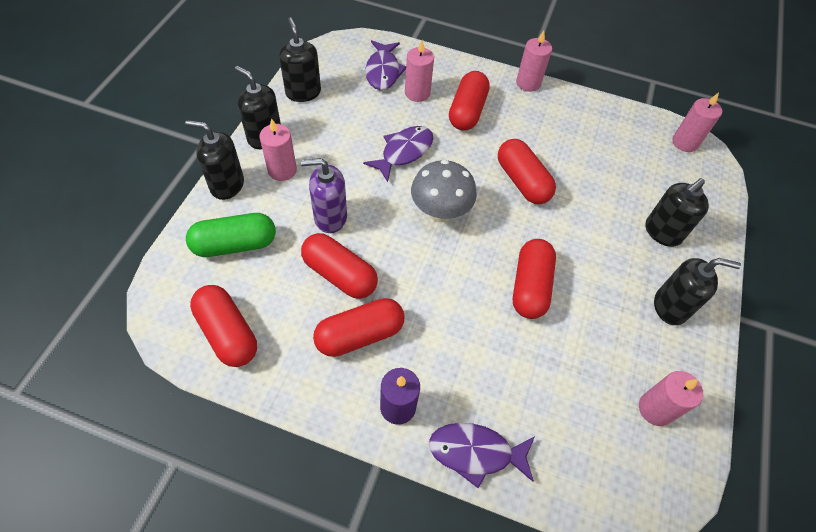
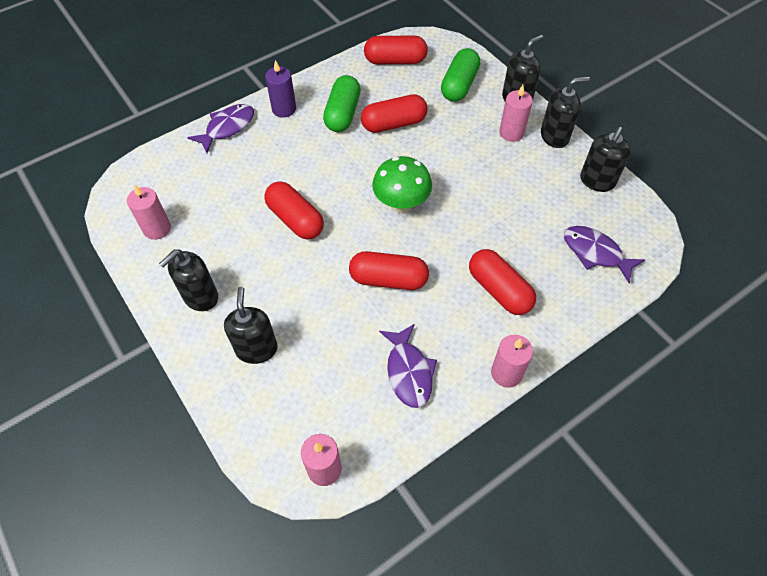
camera: 130 degrees right, 0 degrees up
black soap dispenser [279,17,321,102] -> black soap dispenser turned 105 degrees clockwise [580,127,631,192]
purple soap dispenser [301,158,347,233] -> none
red capsule [313,298,405,357] -> green capsule [323,75,361,132]
purple fish [363,126,433,182] -> purple fish moved to [379,324,437,408]
pink candle [405,40,434,102] -> none
grey mushroom [411,160,477,222] -> green mushroom [372,156,432,213]

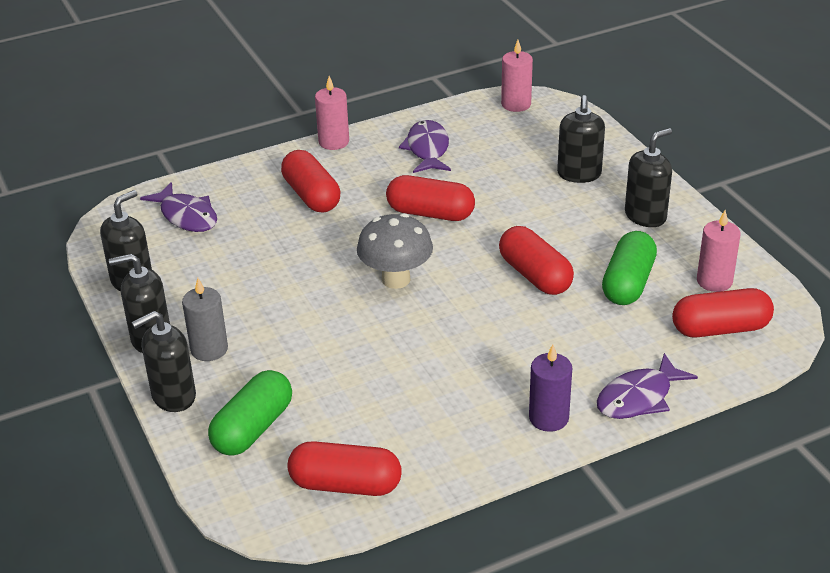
camera: 170 degrees left, 20 degrees down
green capsule [323,75,361,132] -> green capsule moved to [602,231,657,305]
red capsule [361,94,428,133] -> red capsule moved to [672,288,774,338]
green mushroom [372,156,432,213] -> grey mushroom [357,213,433,289]
pink candle [499,85,533,142] -> grey candle [182,278,228,361]

